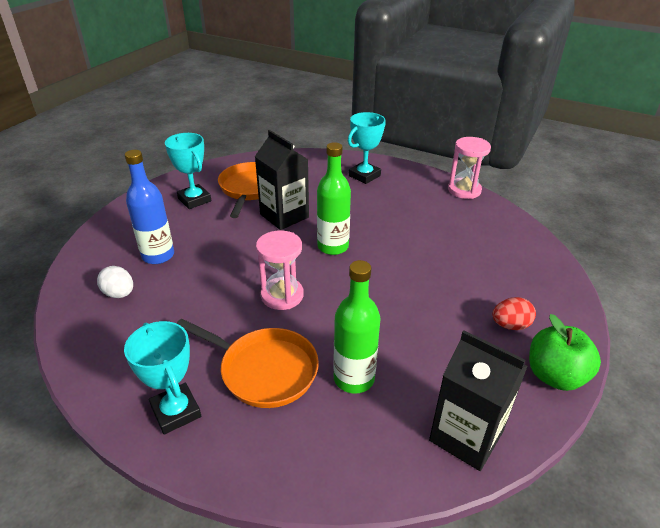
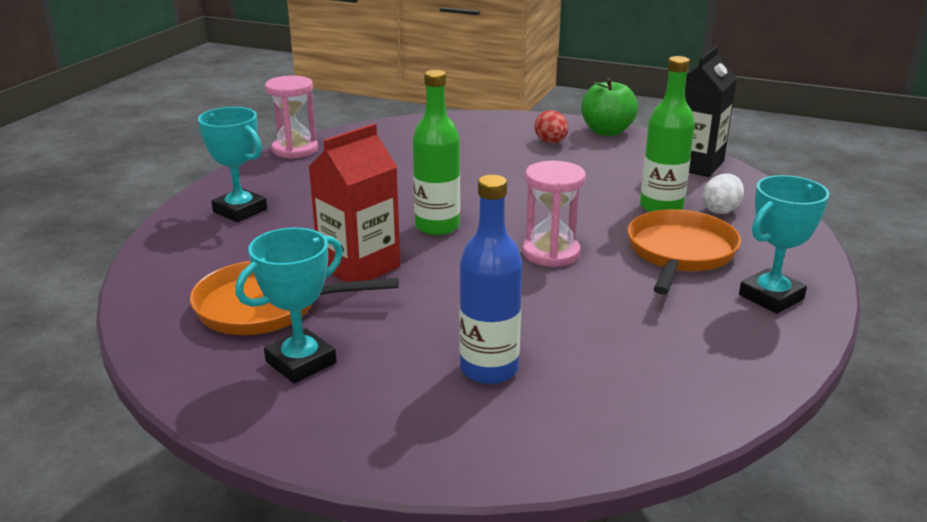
camera: 95 degrees left, 10 degrees down
white egg [97,266,133,298] -> white egg moved to [703,173,744,214]
black carton [255,130,309,230] -> red carton [309,124,401,282]

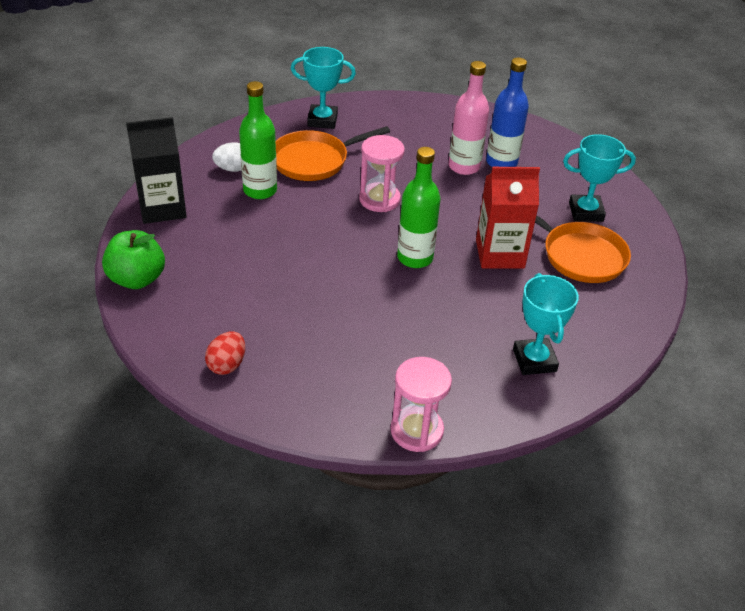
camera: 140 degrees left, 15 degrees up
red egg [535,110,568,143] -> red egg moved to [205,331,245,375]
none -> pink bottle [448,61,489,175]

